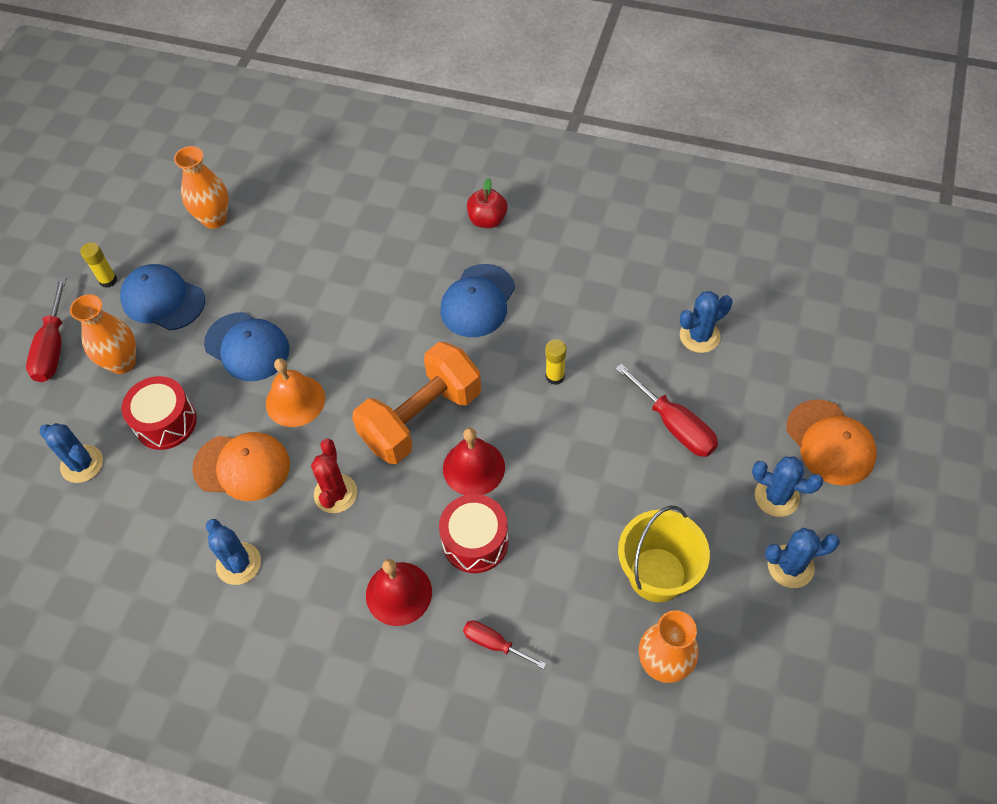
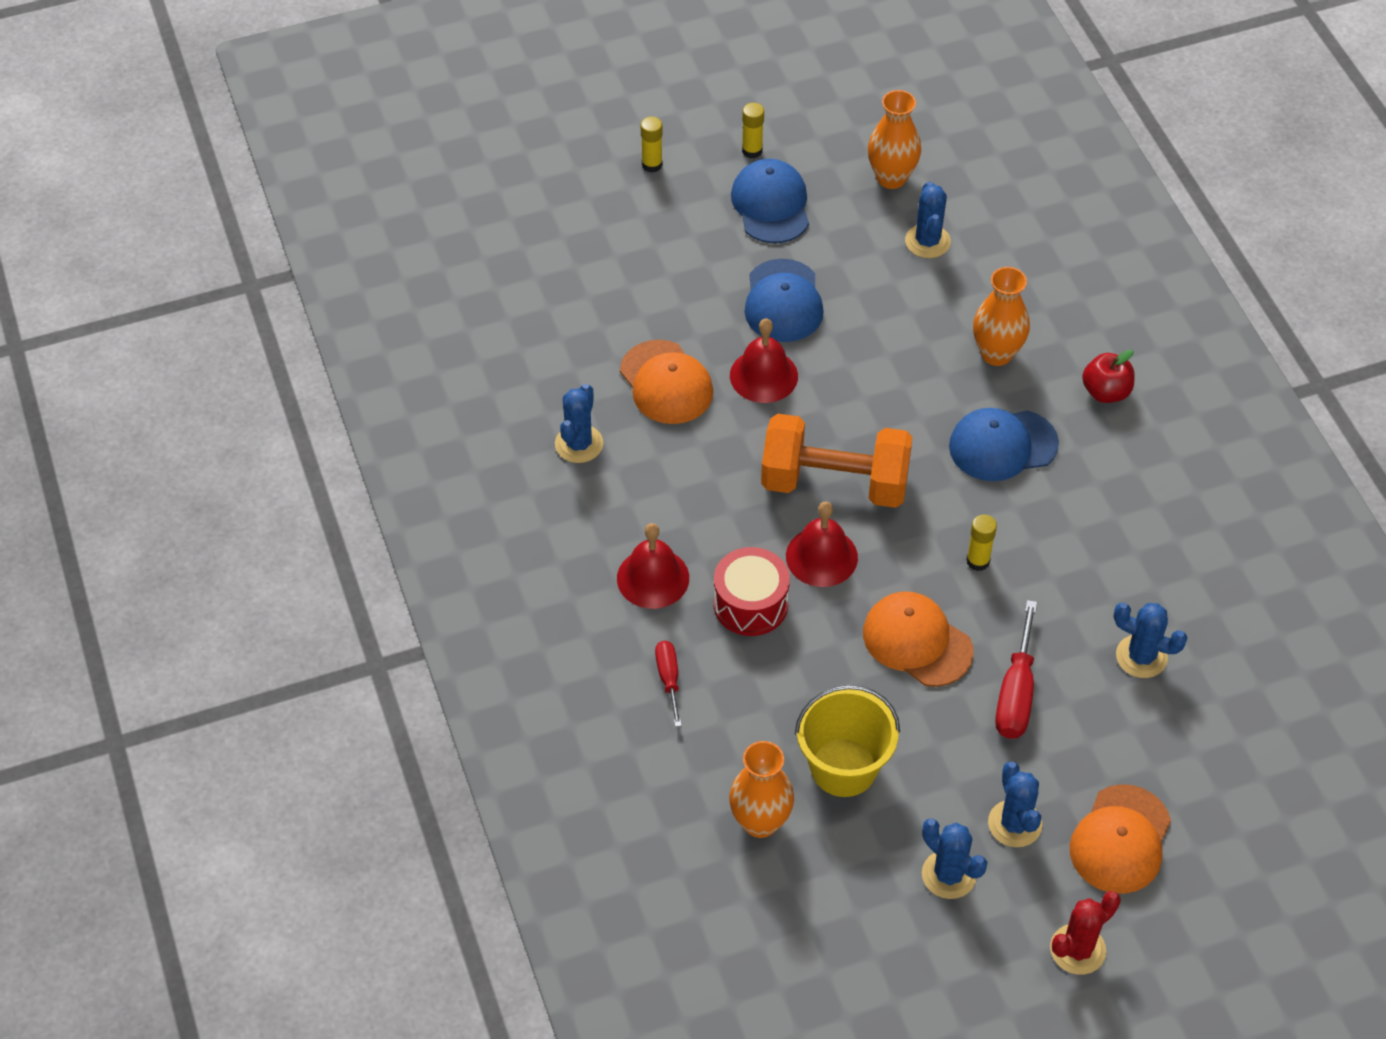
camera: 50 degrees right, 5 degrees down
red screwdriver [26,277,67,382] -> yellow glue stick [641,117,663,173]
blue cactus [39,423,103,483] -> blue cactus moved to [905,182,951,258]
orange vase [70,294,136,374] -> orange vase moved to [973,267,1030,366]
red drum [122,376,197,450] -> none
orange bell [266,358,325,427] -> red bell [730,318,798,403]
red cactus [311,439,357,513] -> red cactus moved to [1050,891,1121,975]
none -> orange cap [863,592,974,687]

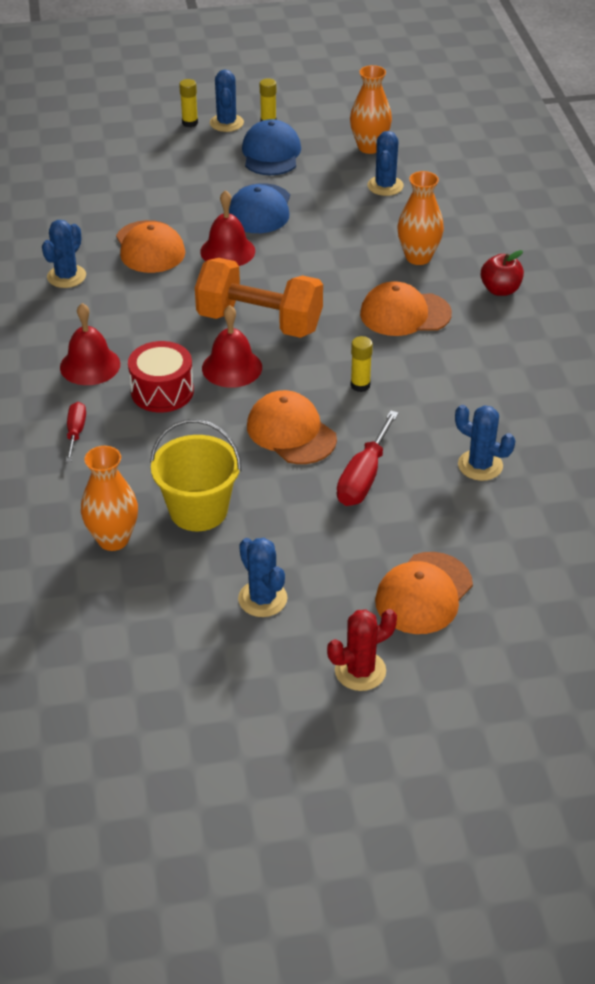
camera: 10 degrees right, 10 degrees down
blue cap [949,408,1059,481] -> orange cap [360,281,452,336]
blue cactus [988,761,1042,847] -> blue cactus moved to [210,69,244,132]

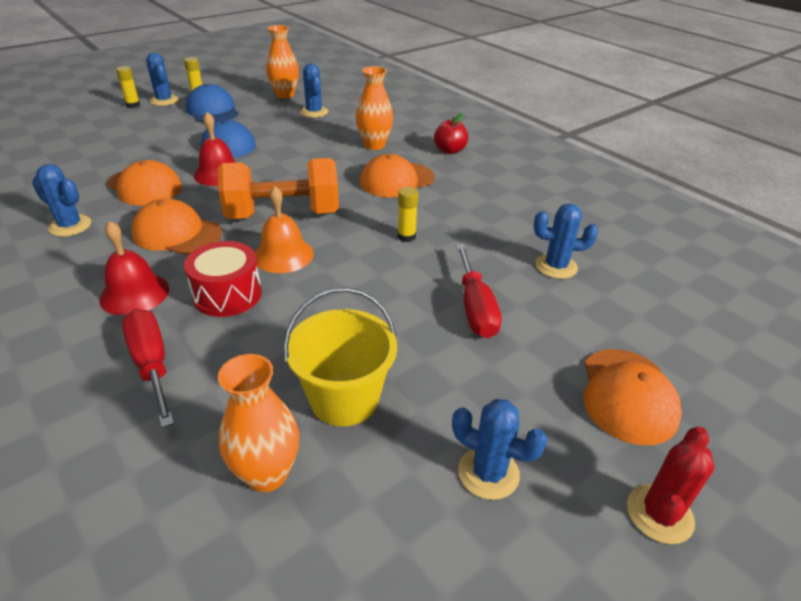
camera: 30 degrees left, 5 degrees down
blue cactus [42,220,86,288] -> blue cactus turned 60 degrees counterclockwise [32,164,91,237]
red screwdriver [66,402,86,462] -> red screwdriver [122,309,174,428], size x1.63
red bell [202,305,262,388] -> orange bell [255,186,314,273]
orange cap [247,390,337,464] -> orange cap moved to [131,198,222,255]

